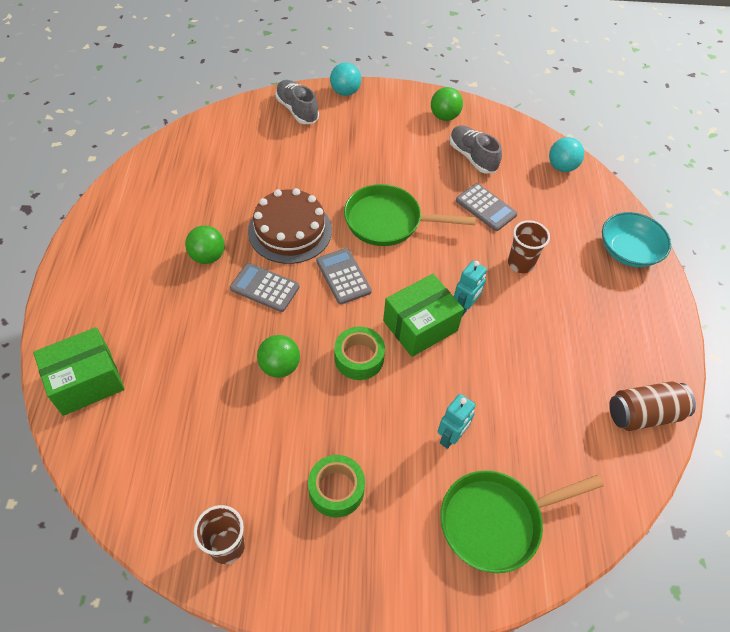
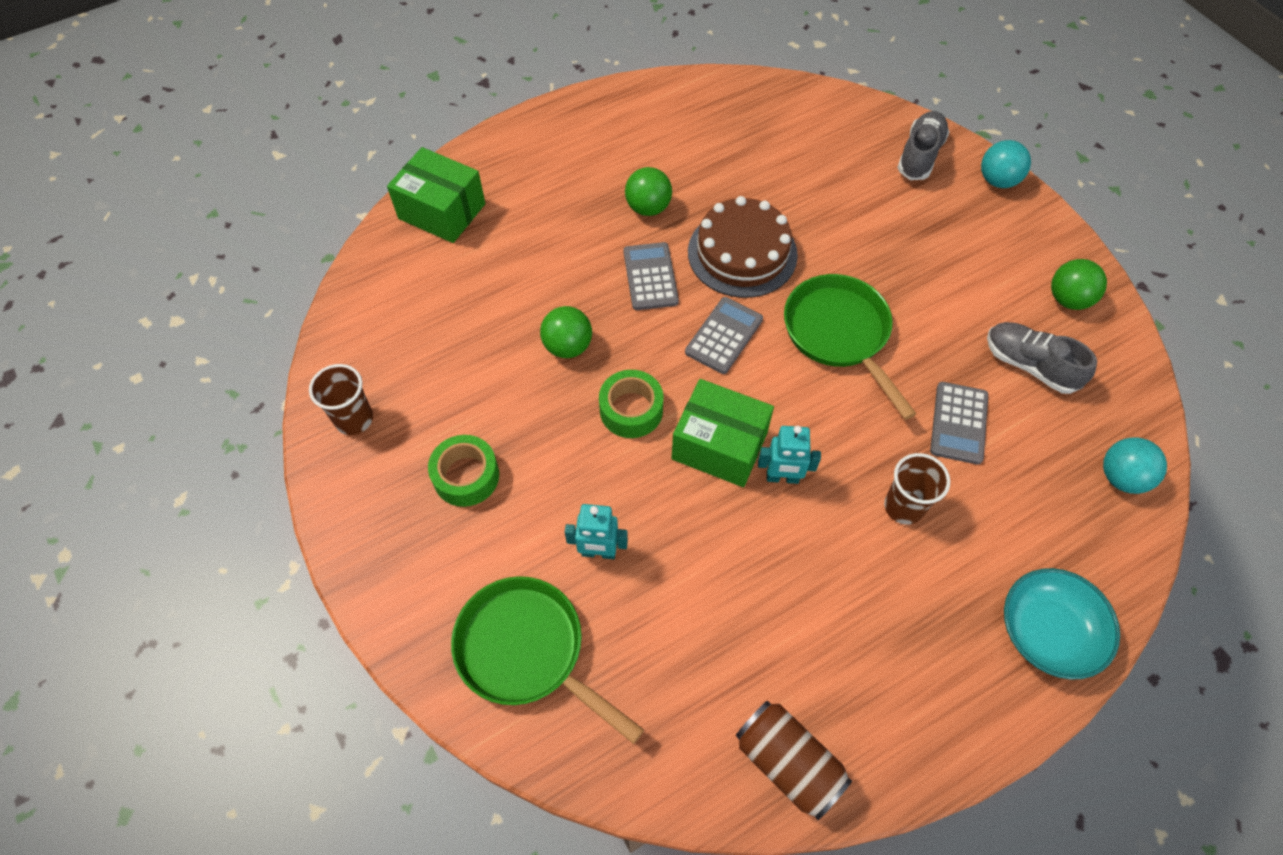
camera: 60 degrees right, 5 degrees up
grey shoe [450,125,502,174] -> grey shoe turned 75 degrees counterclockwise [987,322,1097,394]

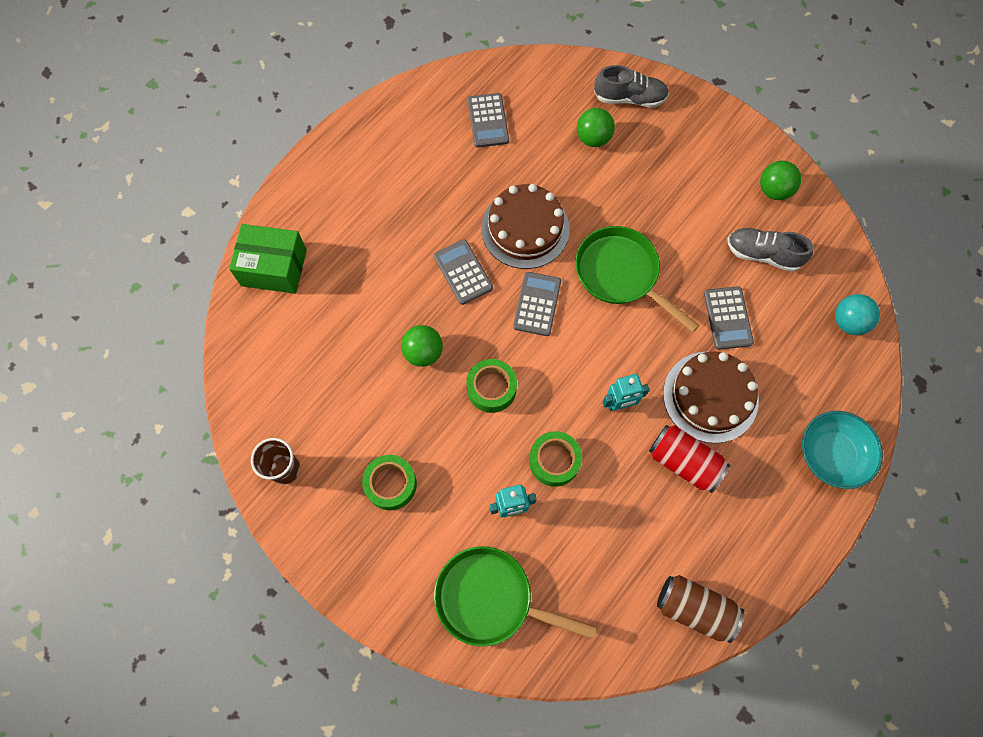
camera: 20 degrees left, 10 degrees up
green ball [625,167,672,216] -> green ball moved to [577,108,615,147]
green box [671,379,774,487] -> none
brown cup [884,453,950,525] -> brown cake [663,352,759,443]
grey shoe [897,111,949,180] -> grey shoe turned 90 degrees clockwise [594,65,669,108]
turquoise ball [981,140,1031,188] -> none
none -> grey calculator [468,93,509,148]
none -> green tape [529,431,582,487]
none -> red can [649,425,730,493]

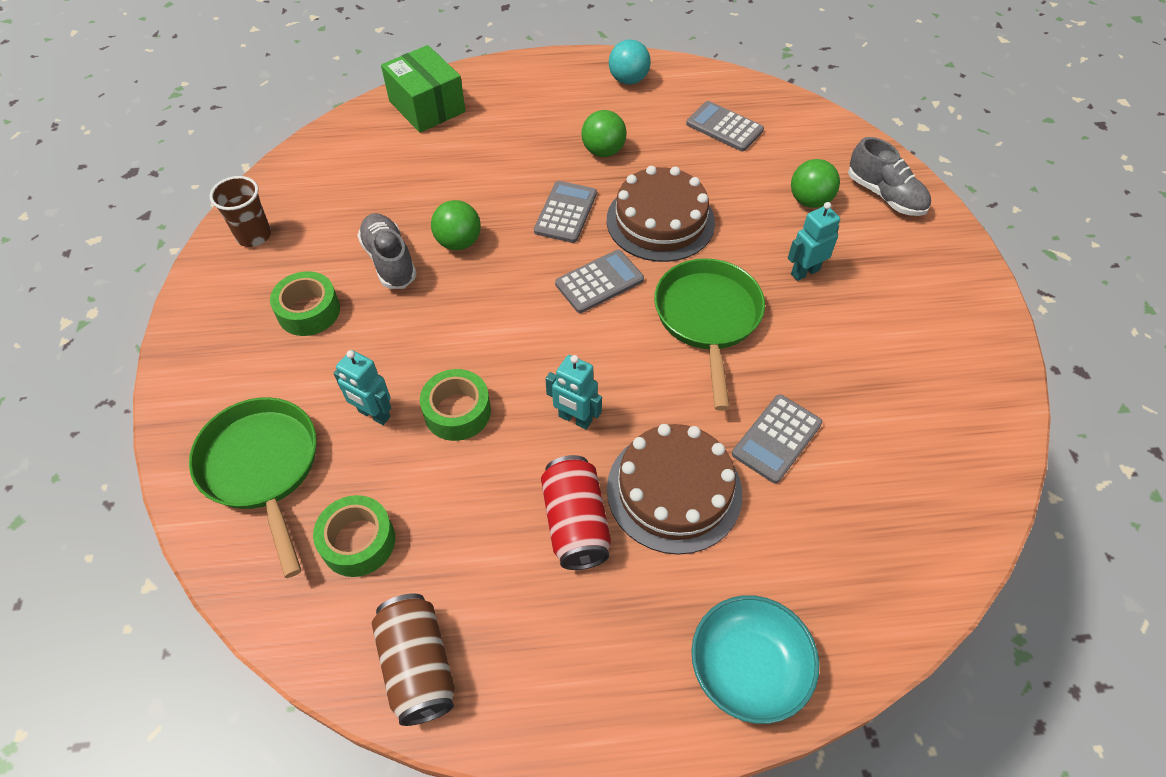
camera: 45 degrees right, 15 degrees down
green tape [466,359,517,413] -> green tape moved to [313,495,395,577]
grey calculator [468,93,509,148] -> grey calculator turned 90 degrees clockwise [686,101,764,151]
grey shoe [727,228,813,272] -> grey shoe moved to [357,213,417,289]
green ball [760,161,801,200] -> green ball moved to [581,110,627,157]
turquoise ball [835,294,880,335] -> turquoise ball moved to [609,40,651,85]
none -> turquoise robot [788,202,840,281]

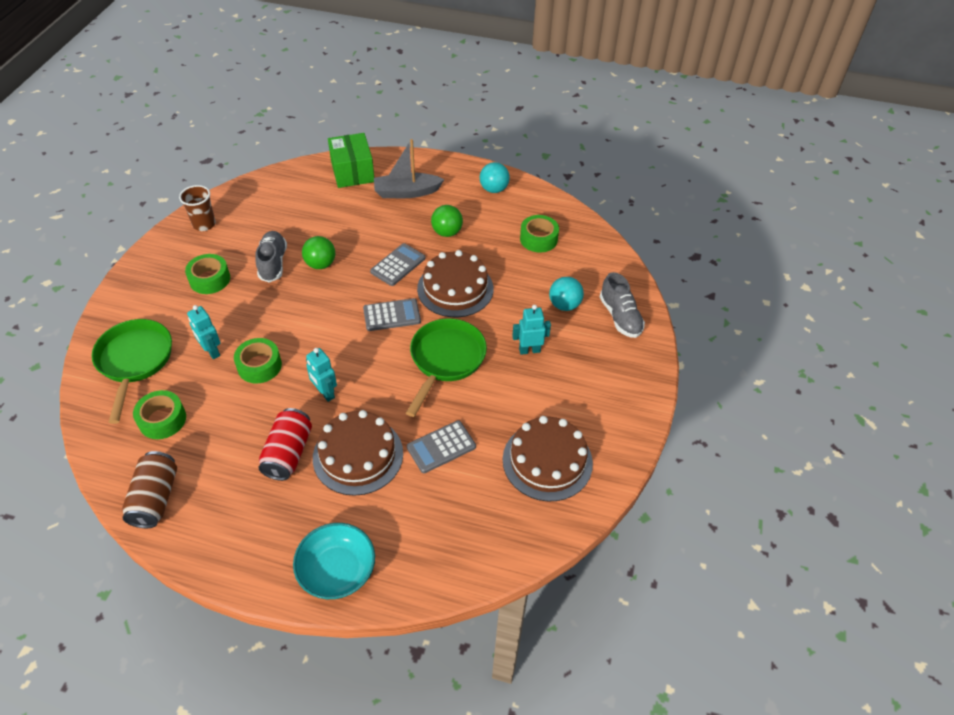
camera: 20 degrees right, 5 degrees down
grey calculator [686,101,764,151] -> green tape [520,215,559,253]
green ball [791,159,840,208] -> turquoise ball [549,277,584,311]
none -> grey boat [374,139,444,198]
none -> brown cake [503,416,593,501]

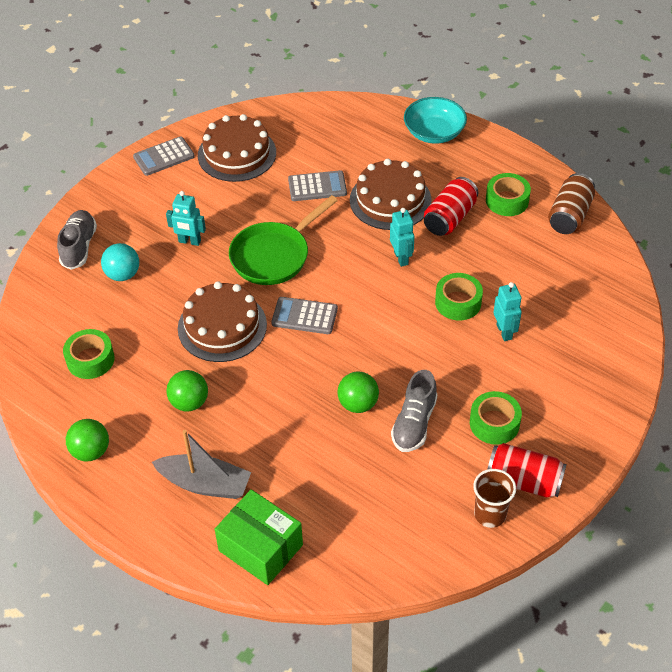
camera: 155 degrees left, 0 degrees up
green pan [92,319,172,424] -> none
green tape [133,390,186,439] -> green tape moved to [486,173,531,216]
green box [328,133,374,188] -> green box turned 60 degrees counterclockwise [215,490,303,585]
grey calculator [370,243,425,286] -> grey calculator moved to [133,136,195,176]
turquoise ball [480,162,510,193] -> green ball [66,419,109,462]
none -> red can [488,443,567,498]

